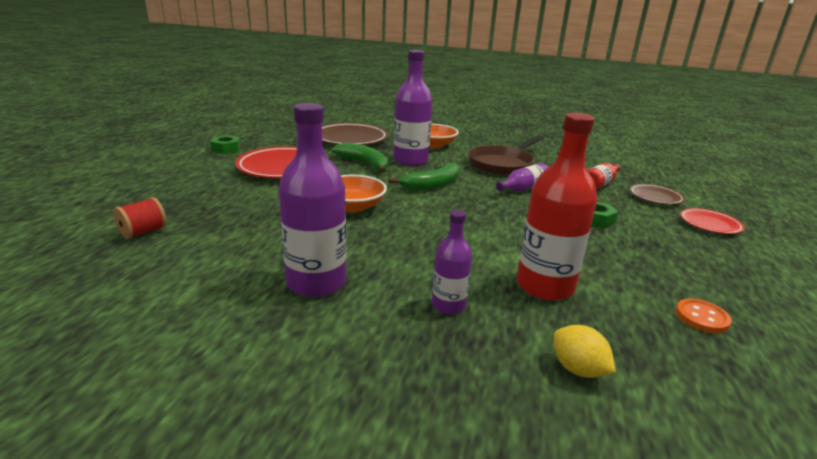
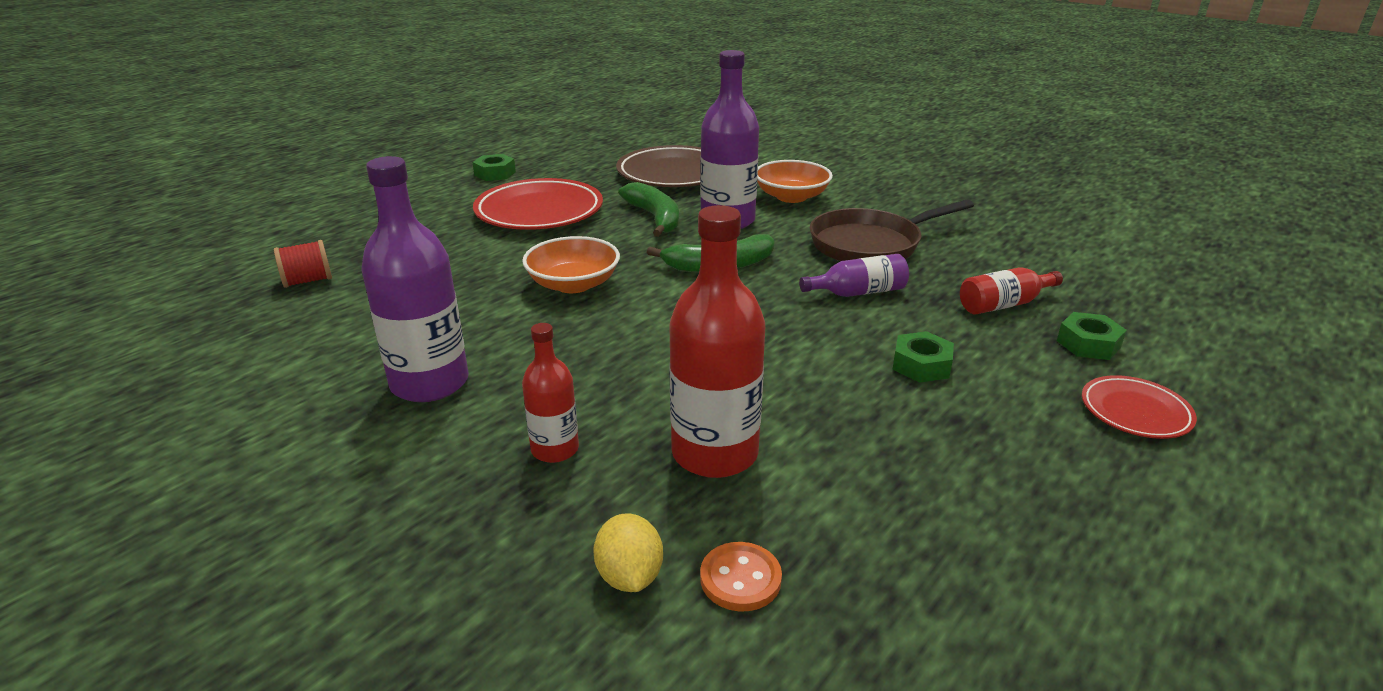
camera: 25 degrees right, 5 degrees up
purple bottle [432,210,472,315] -> red bottle [522,323,579,463]
brown plate [630,184,685,205] -> green nut [1057,312,1127,360]
orange button [676,298,732,333] -> orange button moved to [700,542,782,611]

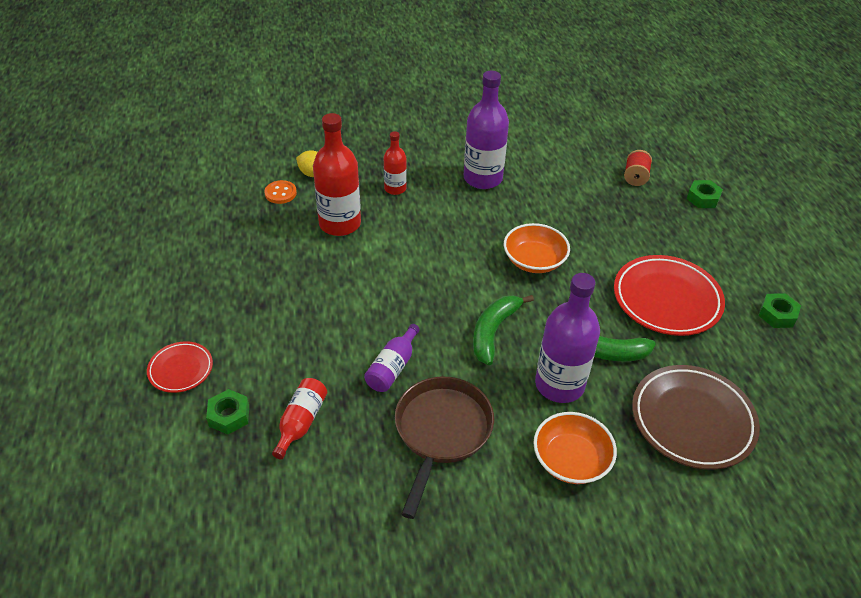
camera: 130 degrees right, 15 degrees up
green nut [892,331,954,383] -> green nut moved to [687,180,723,208]

